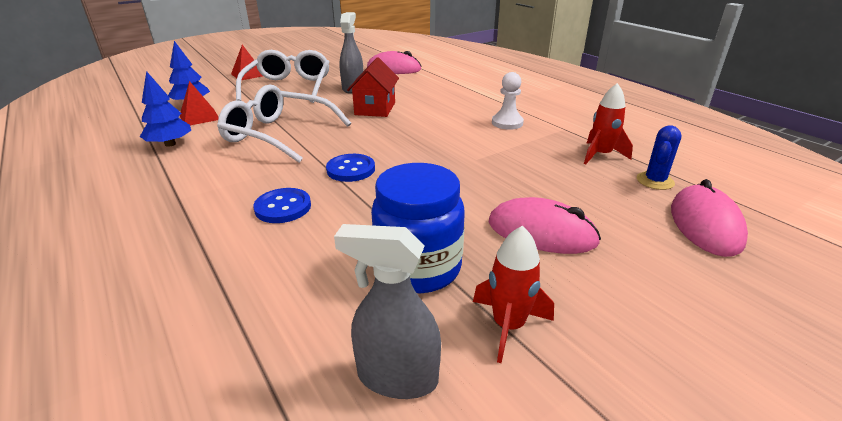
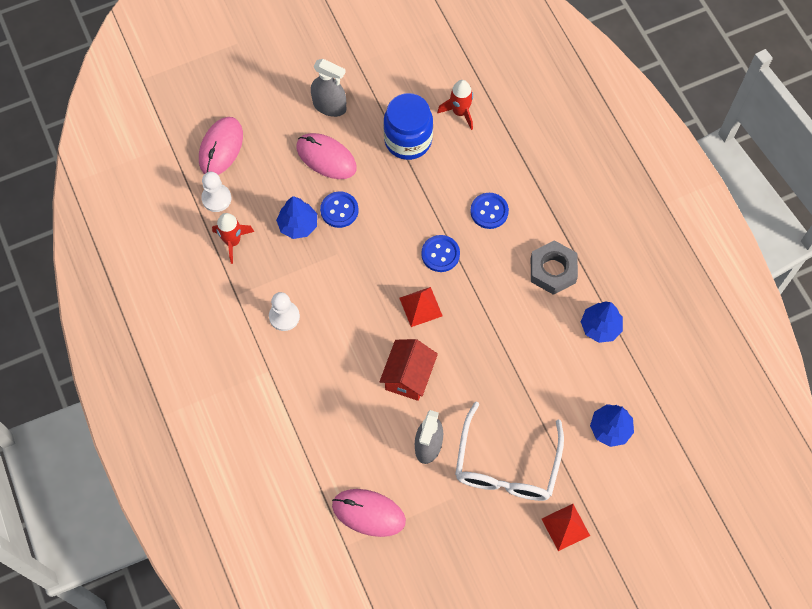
camera: 170 degrees left, 35 degrees up
red pyramid [180,81,218,125] -> red pyramid moved to [400,287,442,327]
white glasses [217,84,351,163] -> none
grey spray bottle [334,224,441,399] -> grey spray bottle moved to [311,59,346,117]
red rocket [473,226,554,363] -> red rocket moved to [437,80,473,130]
blue cactus [637,125,682,190] -> white pawn [201,172,231,212]
none -> blue tree [276,196,317,239]
none -> blue button [320,191,359,228]
none -> grey nut [531,240,578,295]

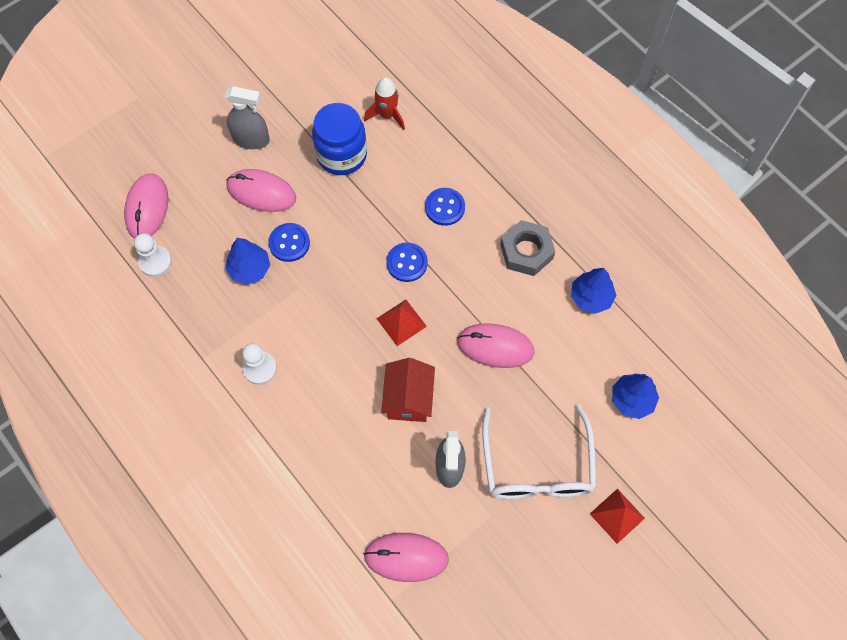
camera: 15 degrees left, 0 degrees up
red rocket [212,213,254,264] -> none
none -> pink mouse [457,323,534,368]

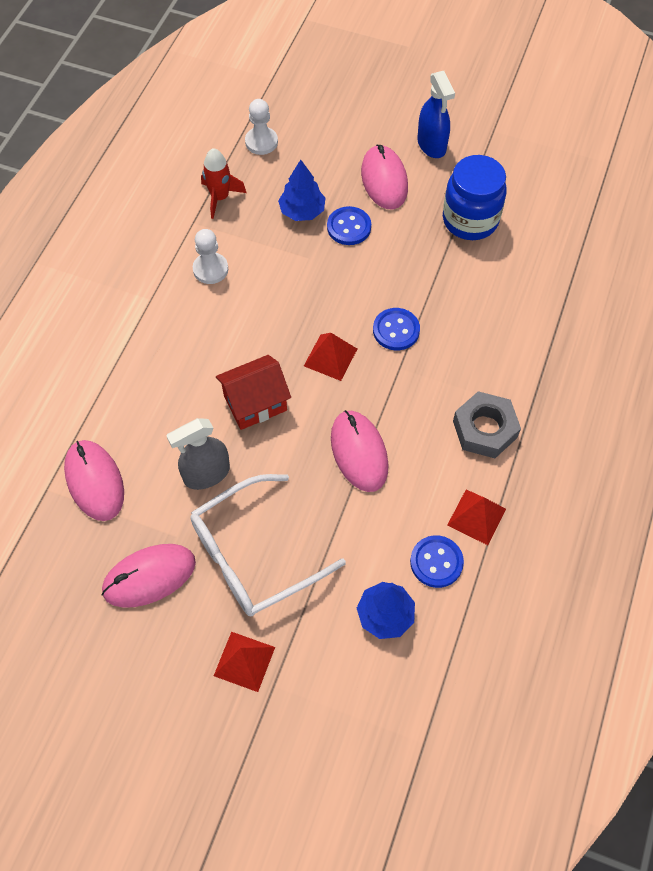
camera: 60 degrees right, 5 degrees down
pink mouse [124,173,169,239] -> pink mouse moved to [102,544,196,608]
grey spray bottle [225,86,270,149] -> blue spray bottle [418,71,455,158]
red rocket [364,77,405,130] -> red rocket moved to [201,148,247,219]
blue button [425,188,465,226] -> blue button moved to [410,535,464,588]
blue tree [571,268,616,314] -> red pyramid [448,489,506,545]

